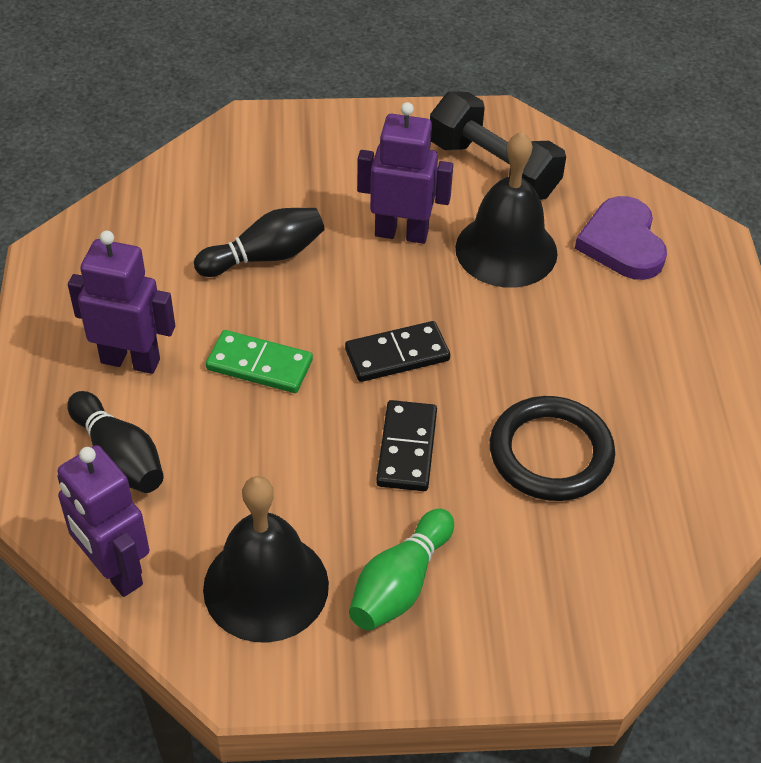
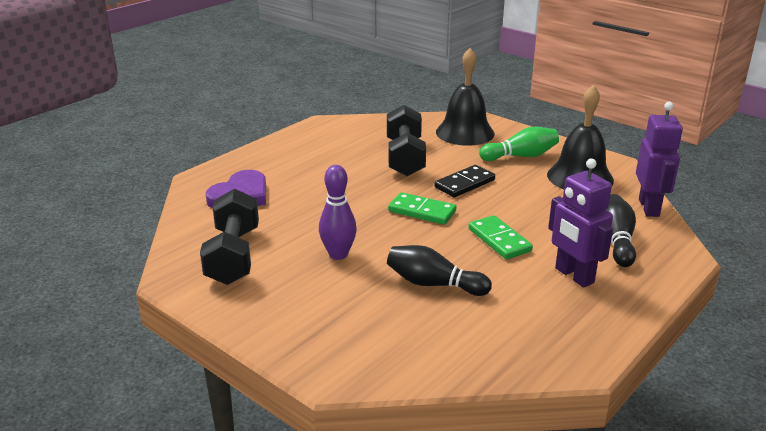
camera: 135 degrees left, 20 degrees down
black domino [345,321,450,382] -> green domino [388,192,457,225]
purple robot [357,102,453,244] -> purple bowling pin [319,165,357,260]
black bell [455,131,558,288] -> black bell moved to [436,48,495,146]
black ring [490,396,615,501] -> black dumbbell [387,105,426,176]

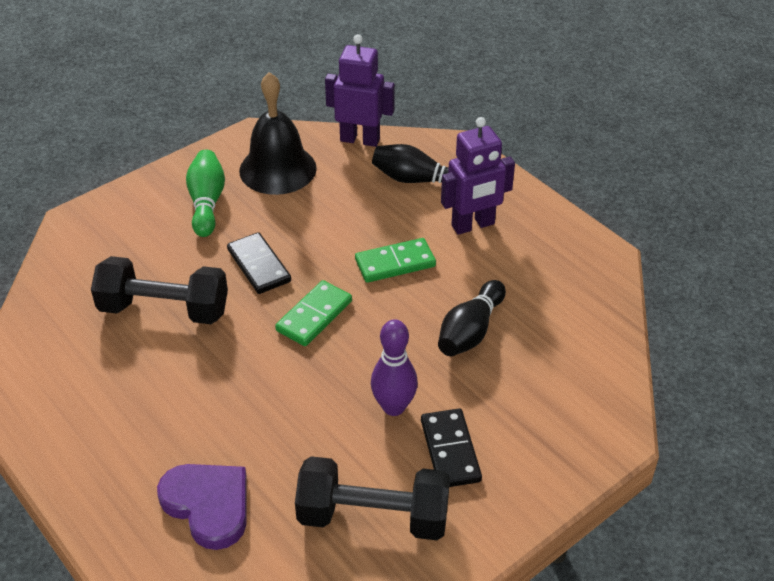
camera: 80 degrees left, 15 degrees up
black bell [436,48,495,146] -> none
none -> black domino [421,408,482,487]

